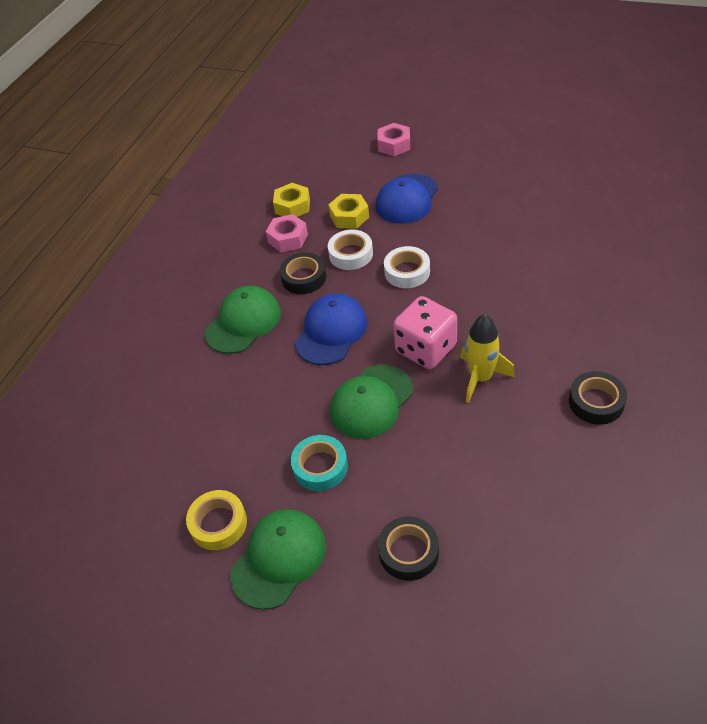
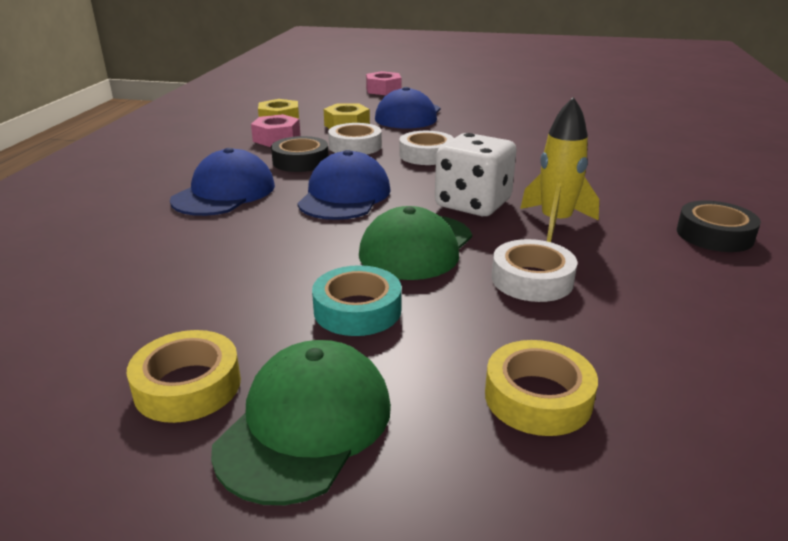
camera: 15 degrees left, 20 degrees down
green cap [204,286,281,354] -> blue cap [170,148,275,216]
black tape [378,517,439,581] -> yellow tape [485,340,598,436]
pink dice [393,296,457,369] -> white dice [435,133,516,216]
none -> white tape [492,239,577,302]

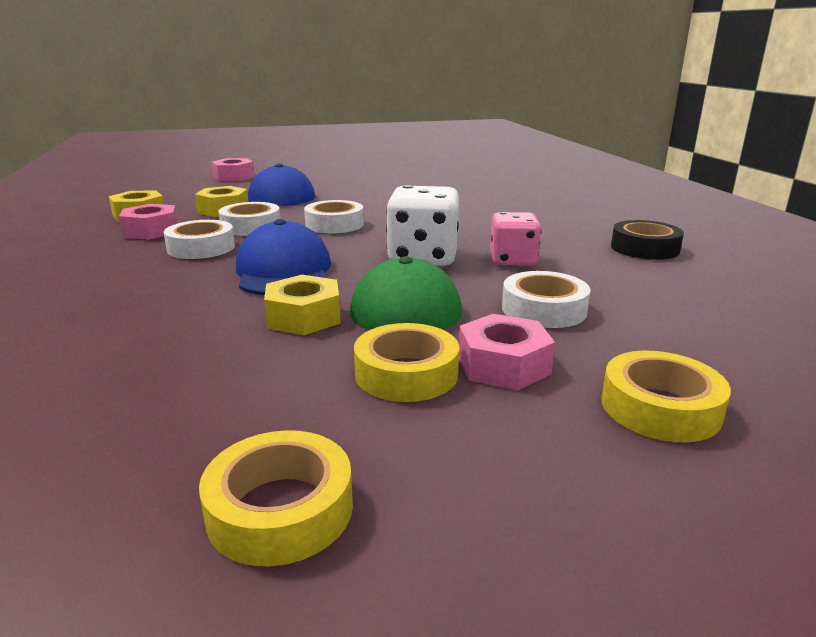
camera: 25 degrees left, 5 degrees down
blue cap [170,148,275,216] -> none
green cap [211,340,391,505] -> none
black tape [271,136,329,172] -> white tape [164,220,235,259]
turquoise tape [312,265,402,336] -> yellow tape [354,323,459,402]
yellow rocket [520,97,599,242] -> pink dice [490,212,541,266]
none -> yellow nut [264,275,341,335]
none -> pink nut [459,314,555,390]

